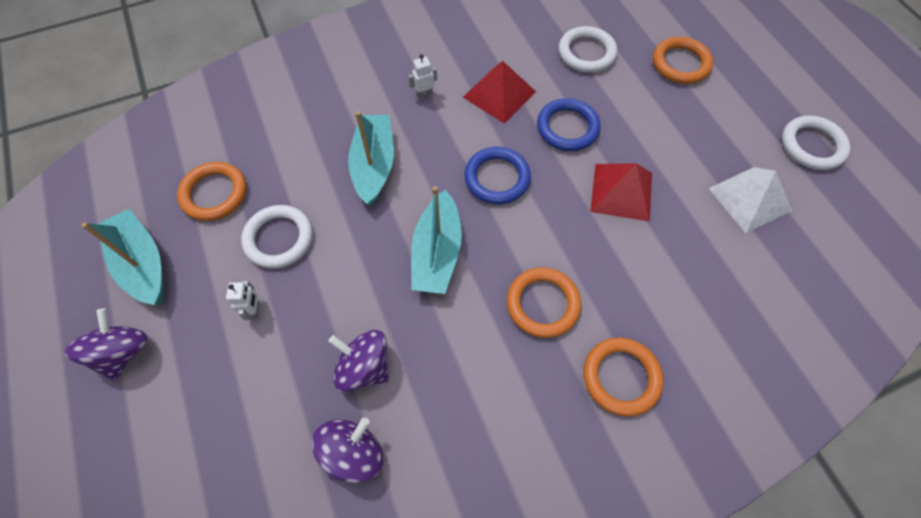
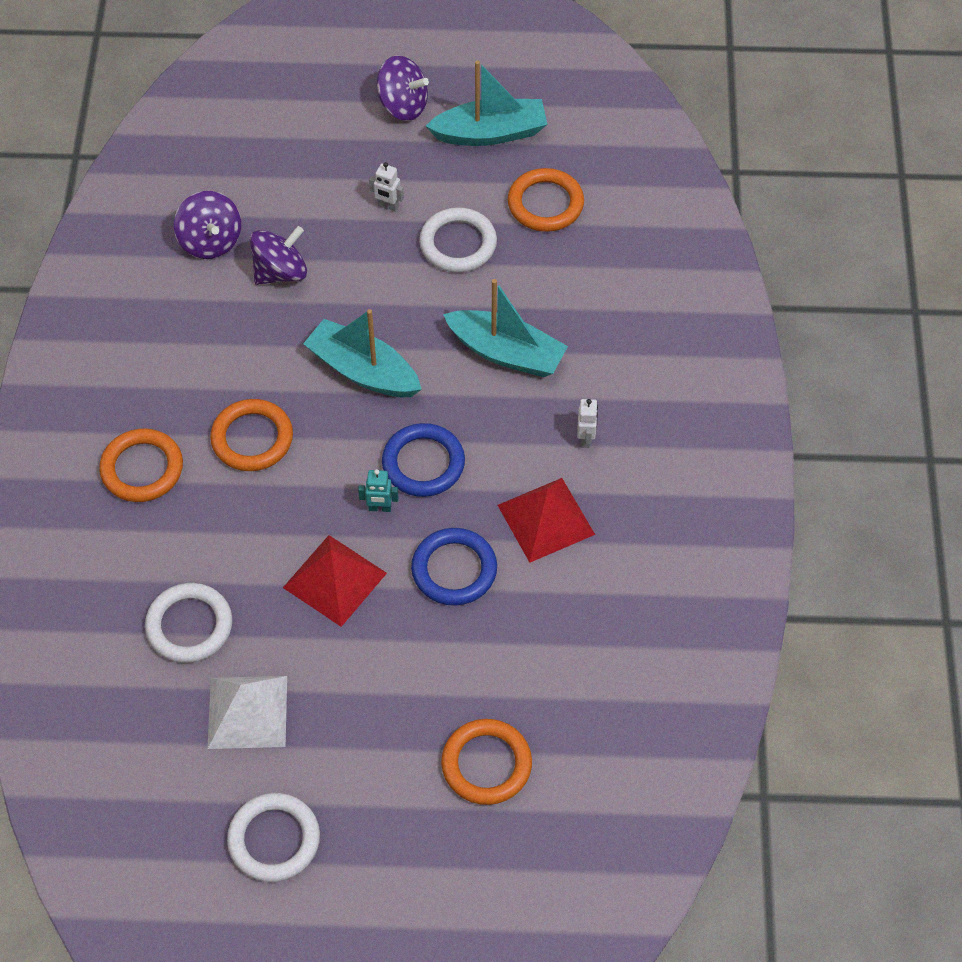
camera: 115 degrees right, 5 degrees down
white ring [559,26,617,73] -> white ring moved to [145,583,232,663]
none -> turquoise robot [358,469,398,512]

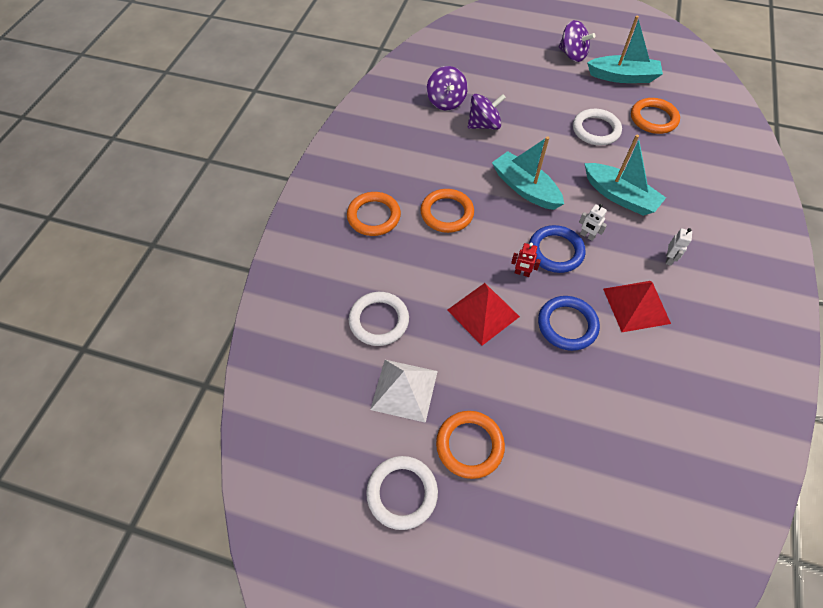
camera: 15 degrees right, 0 degrees up
turquoise robot [358,469,398,512] -> red robot [511,243,541,277]
white robot [369,162,404,212] -> white robot moved to [579,204,607,241]
orange ring [441,719,532,805] -> orange ring moved to [436,411,505,479]

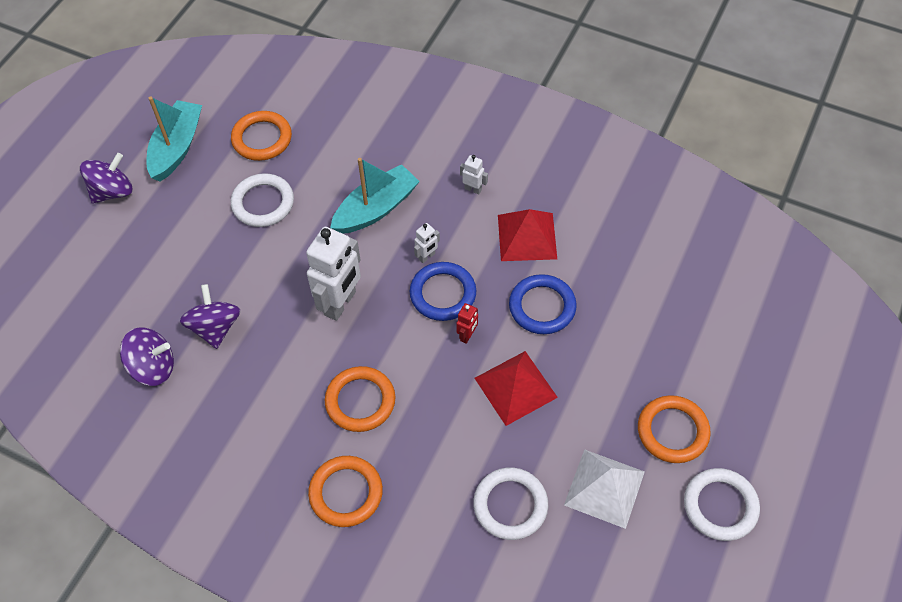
camera: 80 degrees left, 0 degrees up
turquoise boat [492,136,564,210] -> white robot [306,227,361,321]

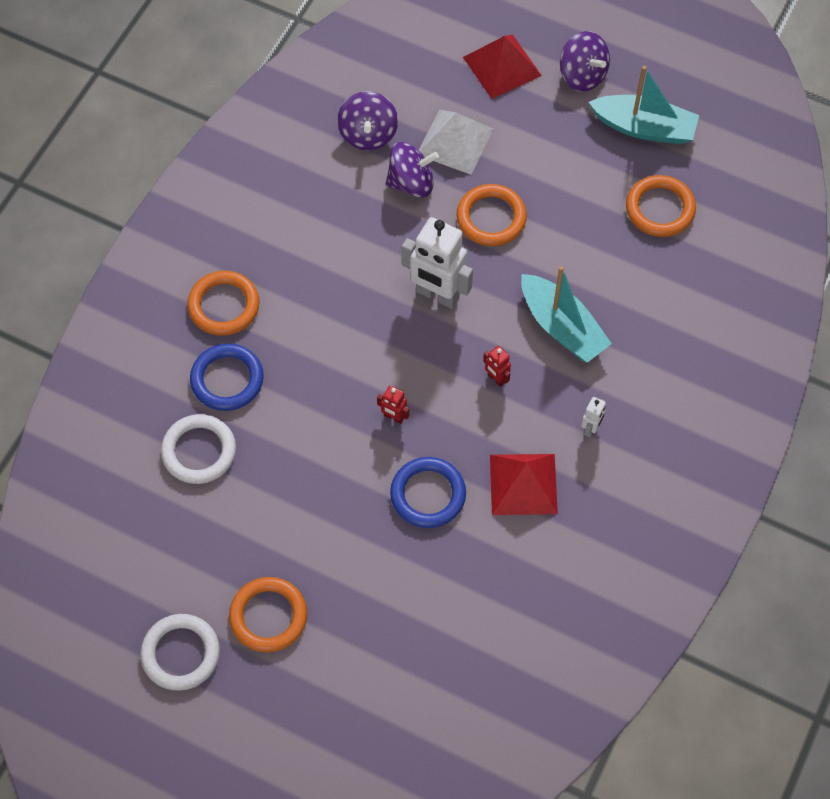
camera: 90 degrees right, 5 degrees up
white ring [231,173,294,227] -> none
orange ring [325,366,396,432] -> orange ring moved to [456,184,527,246]
blue ring [410,262,476,321] -> blue ring moved to [190,343,264,411]
white robot [414,223,440,263] -> red robot [483,346,511,387]
red pyramid [474,351,558,426] -> red pyramid moved to [463,34,542,99]
white pyramid [564,449,645,529] -> white pyramid moved to [419,110,494,175]

